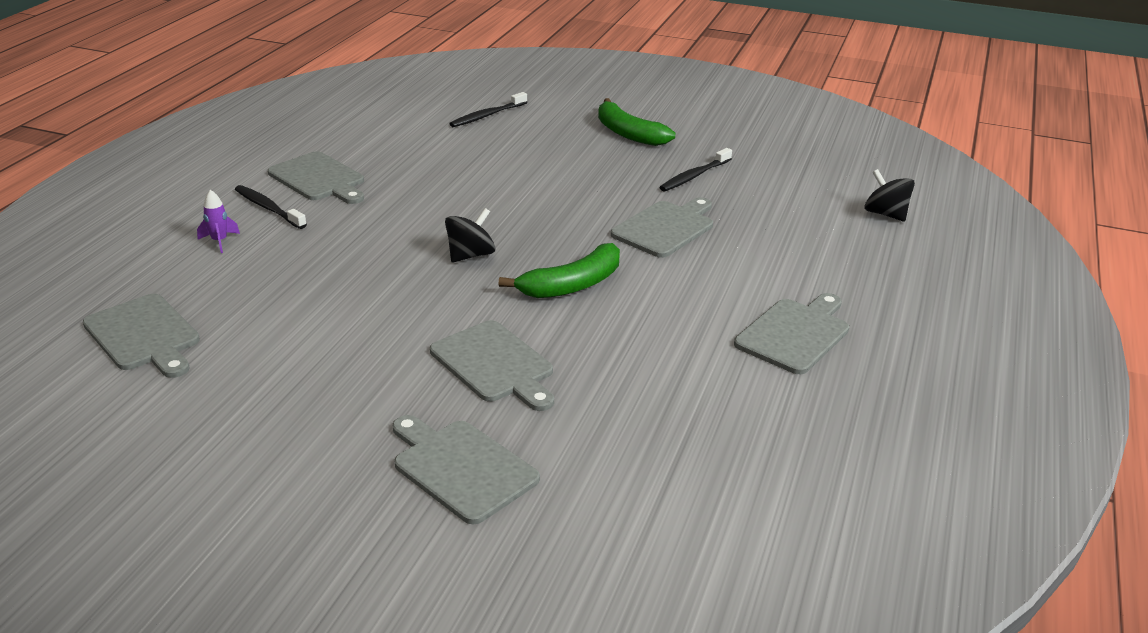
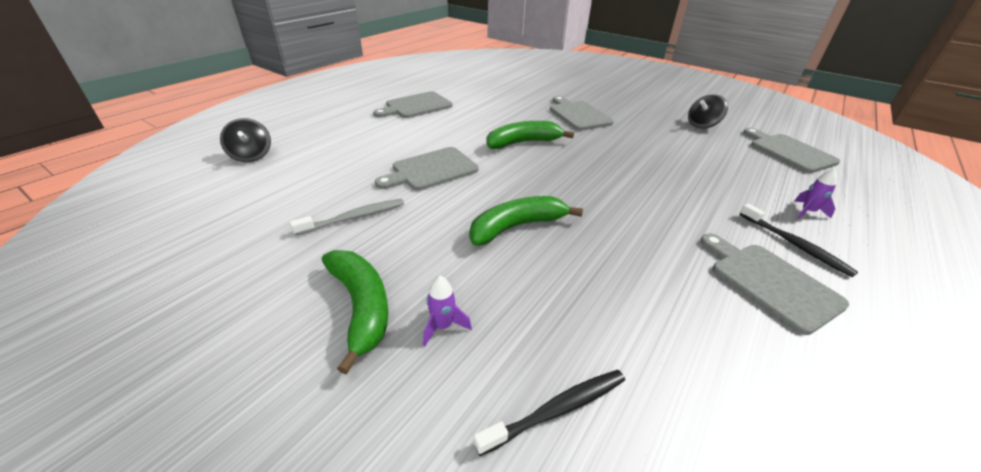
camera: 165 degrees left, 5 degrees up
grey cutting board [392,415,540,524] -> none
black spinning top [445,208,495,262] -> black spinning top moved to [688,94,728,129]
black toothbrush [659,148,732,191] -> grey toothbrush [290,199,404,235]
none -> purple rocket [423,276,472,346]
none -> green banana [469,196,583,246]

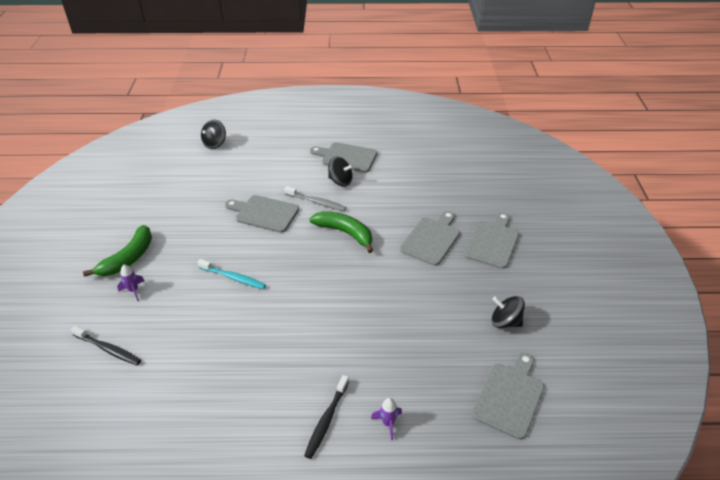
camera: 55 degrees right, 5 degrees up
grey toothbrush [290,199,404,235] -> grey toothbrush moved to [284,186,346,211]
green banana [469,196,583,246] -> turquoise toothbrush [197,259,266,289]
grey cutting board [700,234,849,335] -> grey cutting board moved to [464,212,519,269]
none -> black spinning top [328,157,353,187]

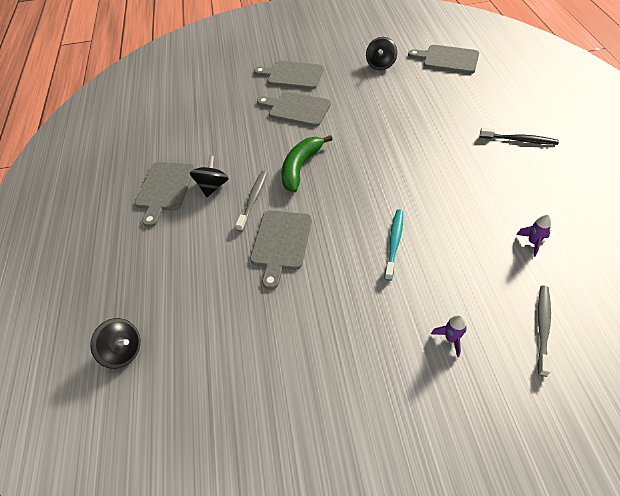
camera: 95 degrees left, 10 degrees up
black toothbrush [71,326,141,365] -> grey toothbrush [537,285,551,377]
green banana [83,225,152,277] -> none
purple rocket [371,398,402,440] -> purple rocket moved to [516,215,551,257]

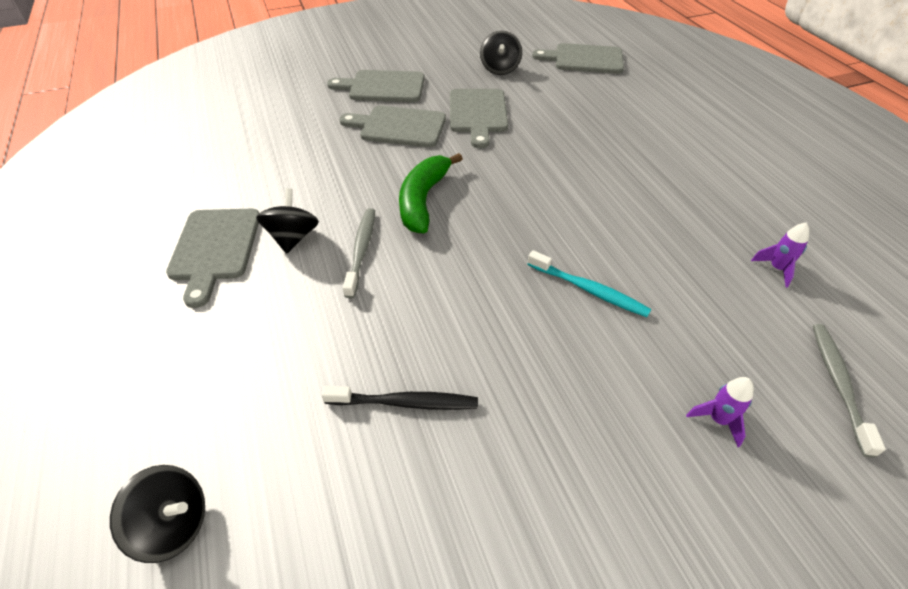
camera: 15 degrees left, 5 degrees down
grey cutting board [250,210,312,290] -> grey cutting board moved to [450,89,508,148]
turquoise toothbrush [384,209,403,281] -> turquoise toothbrush turned 120 degrees clockwise [527,250,651,317]
black toothbrush [480,128,559,145] -> black toothbrush moved to [322,386,478,410]

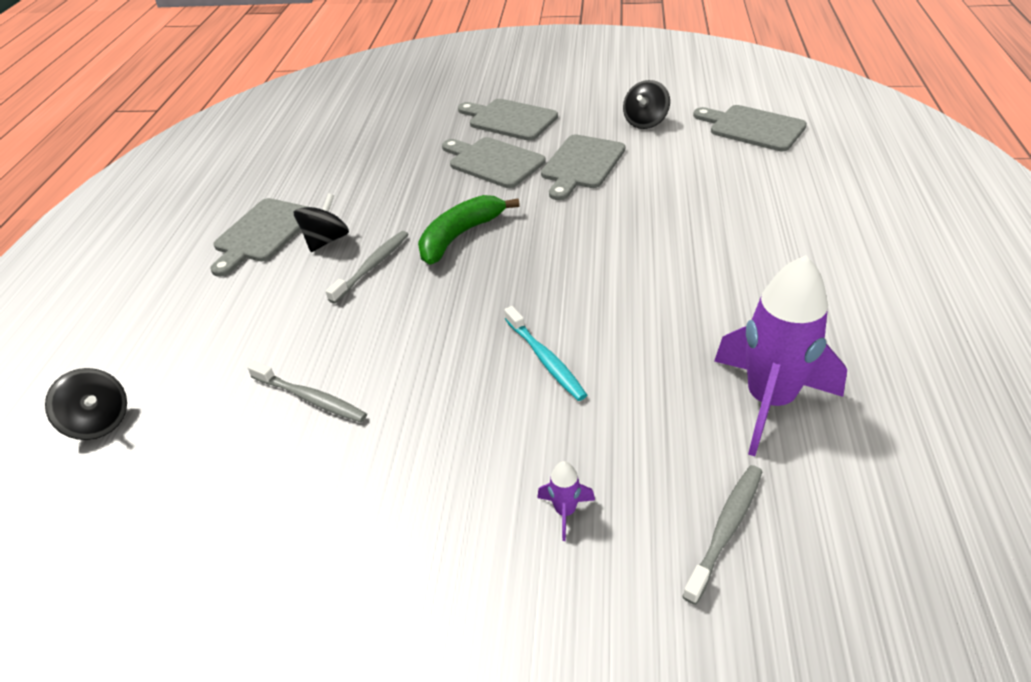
camera: 30 degrees right, 5 degrees down
black toothbrush [322,386,478,410] -> grey toothbrush [247,361,367,422]
purple rocket [751,222,810,288] -> purple rocket [714,255,847,456], size x2.47

